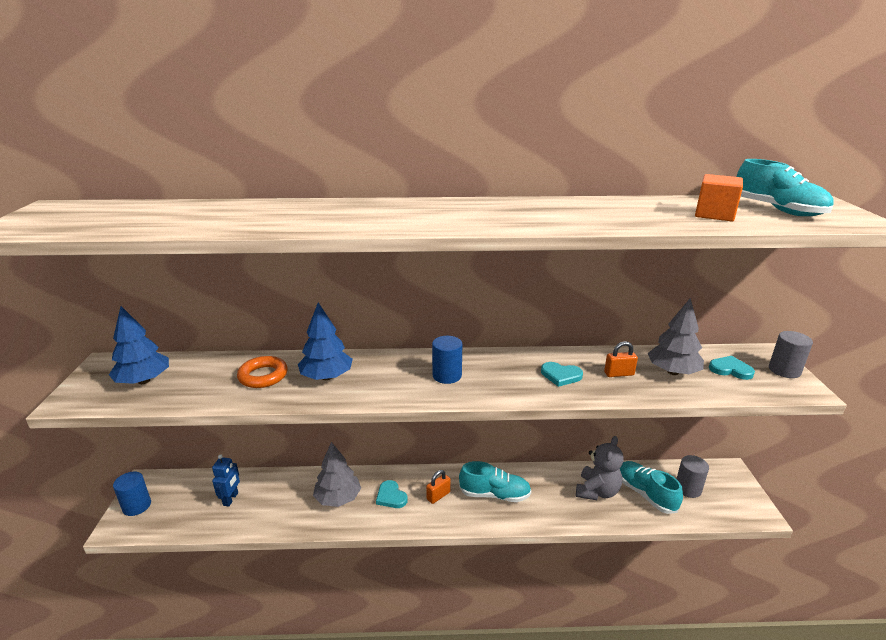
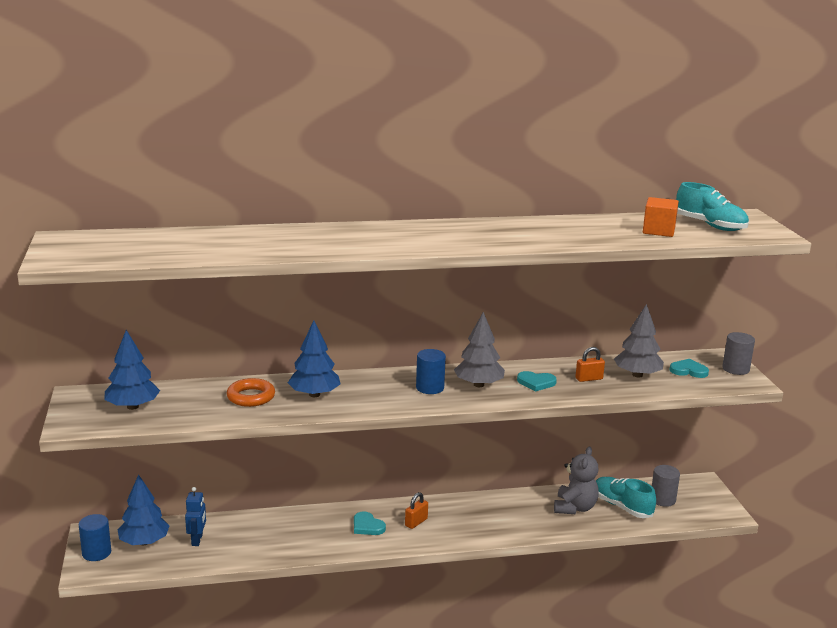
camera: 10 degrees left, 5 degrees down
grey tree [313,442,361,507] -> grey tree moved to [454,312,505,387]
turquoise shoe [459,461,531,502] -> none
none -> blue tree [118,474,170,545]

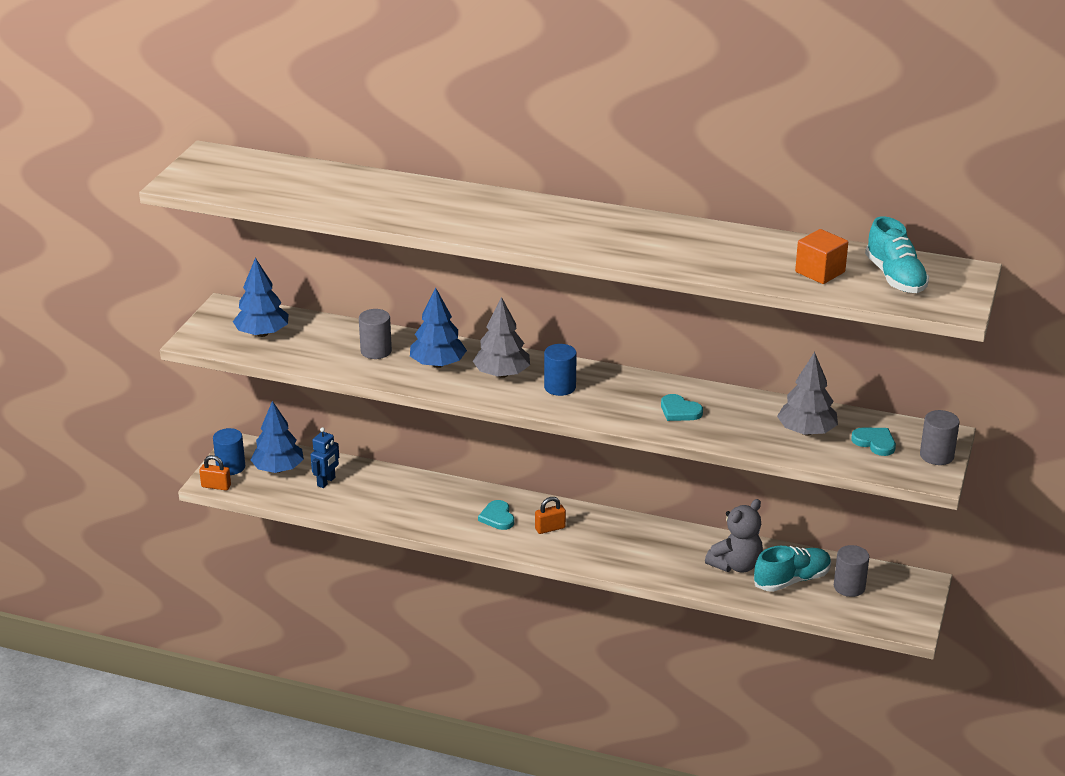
camera: 30 degrees right, 10 degrees up
orange ring [227,378,275,407] -> grey cylinder [359,309,392,359]
grey tree [454,312,505,387] -> grey tree moved to [473,297,530,378]
orange padlock [575,347,605,382] -> orange padlock moved to [199,455,231,490]
turquoise shoe [596,477,656,518] -> turquoise shoe turned 75 degrees clockwise [754,546,831,592]

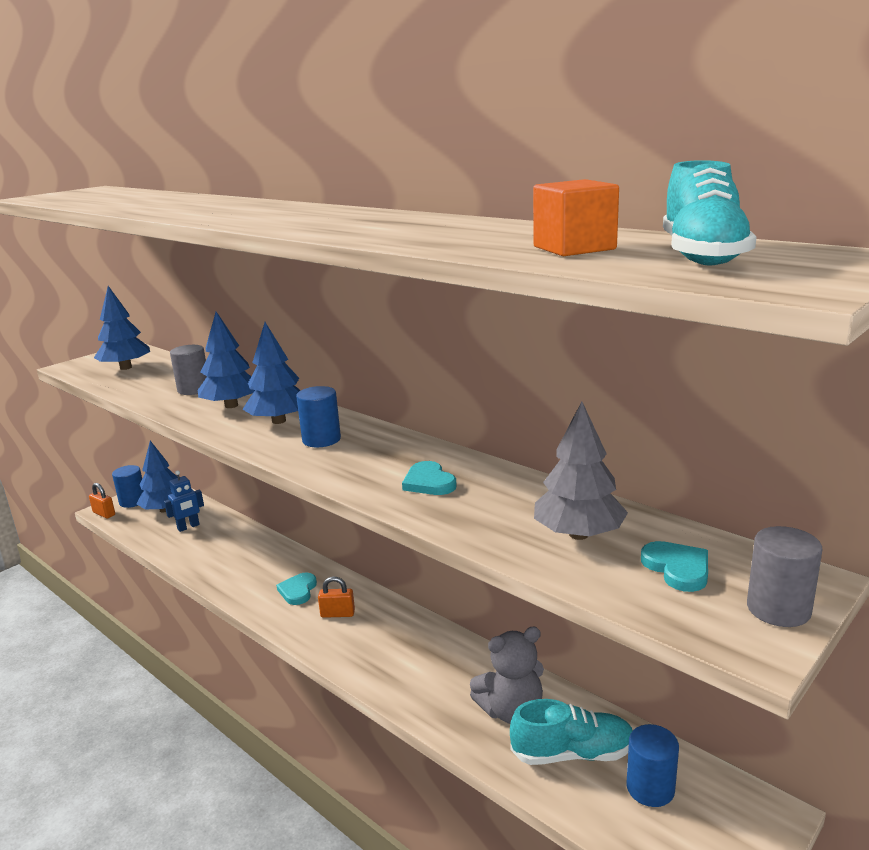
camera: 25 degrees right, 10 degrees down
grey tree [473,297,530,378] -> blue tree [242,322,301,424]
grey cylinder [834,545,869,597] -> blue cylinder [627,724,679,807]

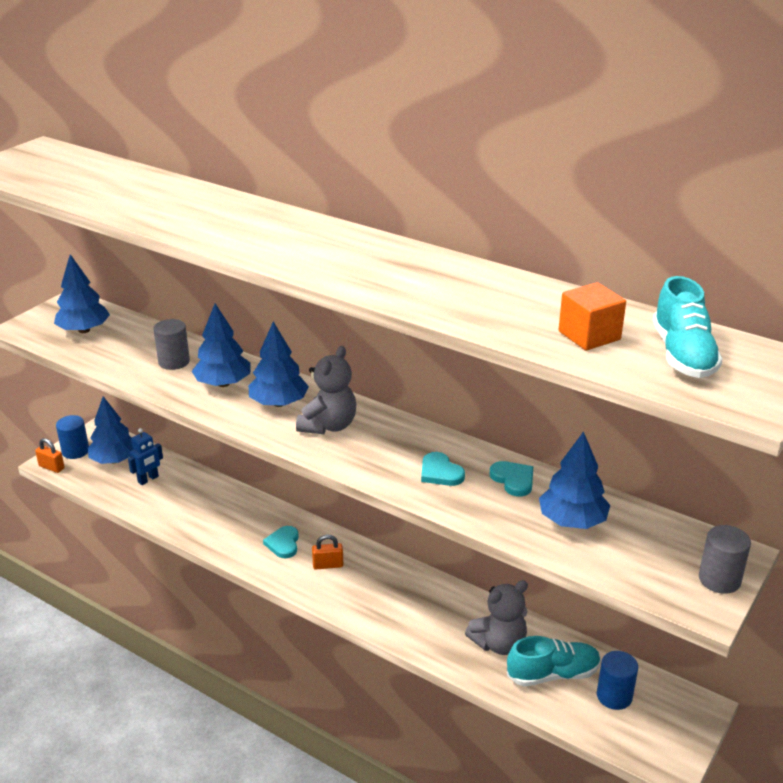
camera: 10 degrees left, 10 degrees up
blue cylinder [296,386,341,448] -> grey teddy bear [296,346,356,434]
grey tree [534,401,628,540] -> blue tree [539,431,611,529]
turquoise heart [641,541,708,592] -> turquoise heart moved to [490,461,533,496]

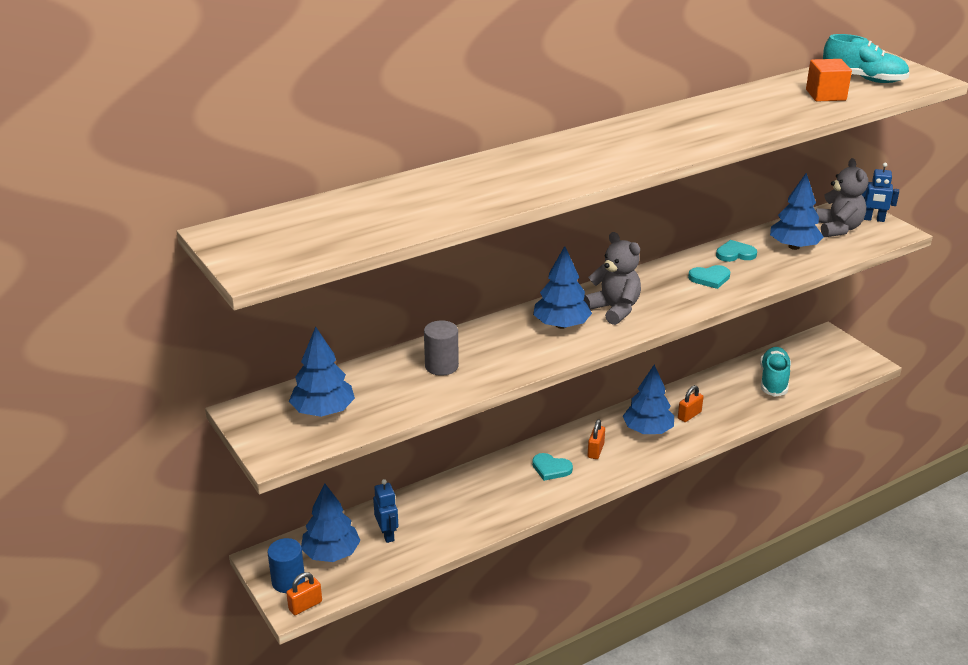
camera: 65 degrees left, 0 degrees up
blue tree [192,304,250,387] -> blue tree moved to [623,364,674,434]
grey teddy bear [465,580,528,655] -> grey teddy bear moved to [816,158,868,237]
blue cylinder [597,651,638,710] -> none
grey cylinder [699,525,751,594] -> blue robot [862,163,899,222]
none -> orange padlock [678,385,703,422]

